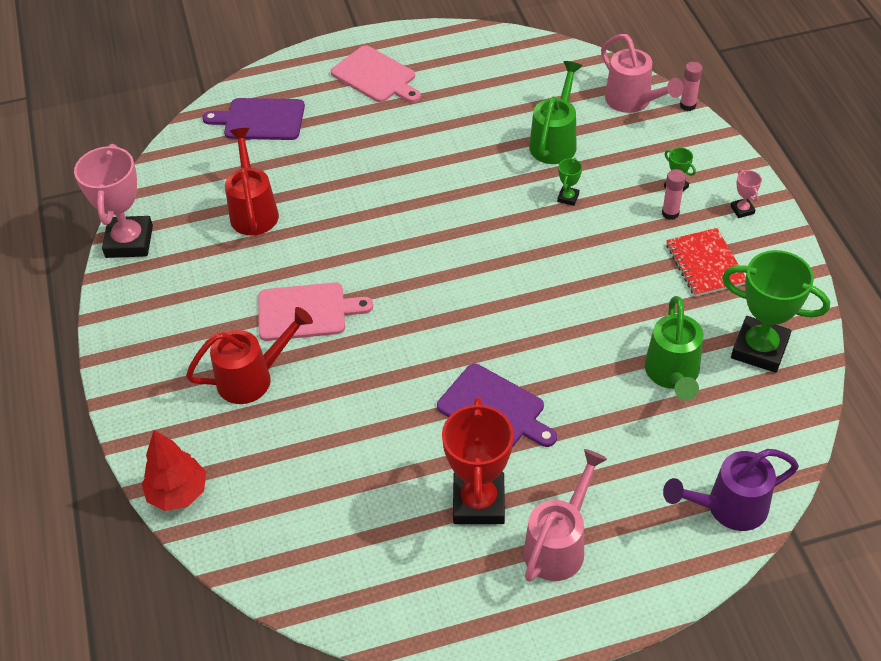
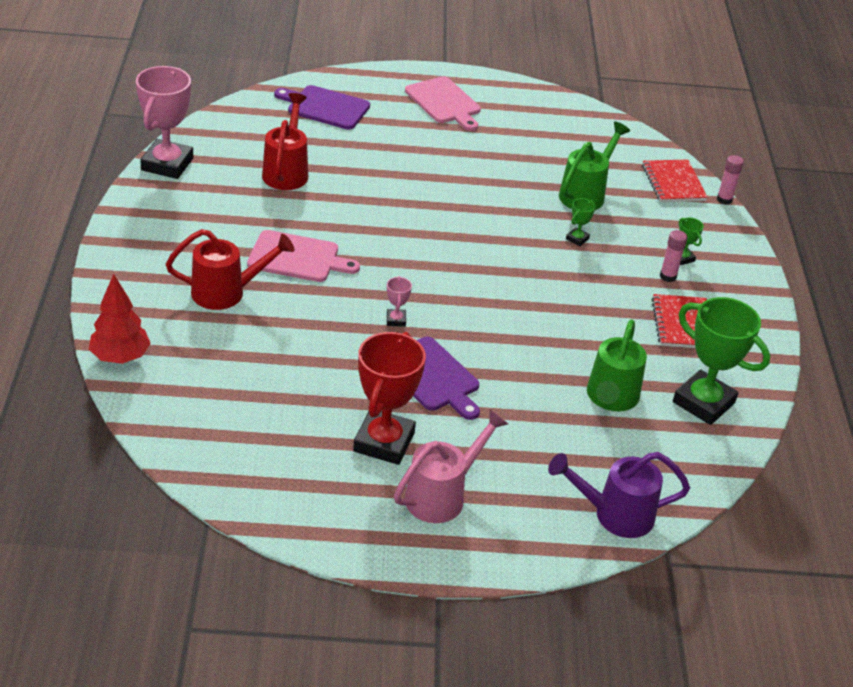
camera: 10 degrees right, 10 degrees down
pink watering can [601,34,684,113] -> red notebook [642,159,708,202]
pink trophy [731,170,762,218] -> pink trophy moved to [387,276,412,327]

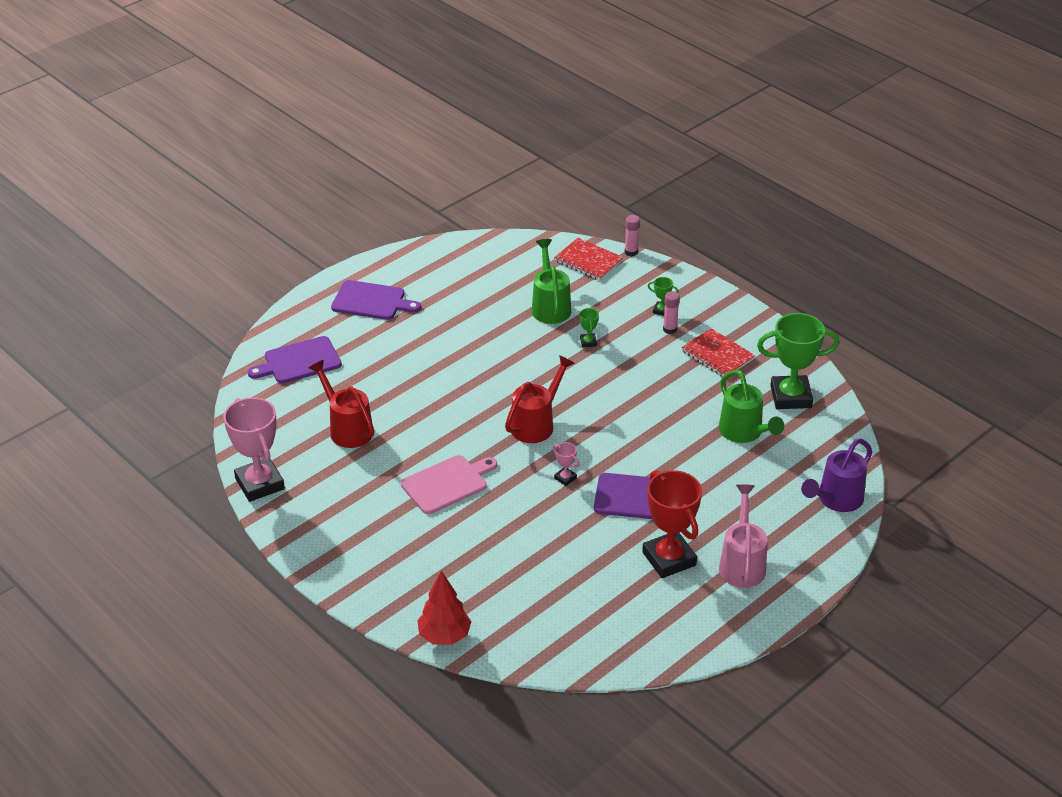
camera: 40 degrees left, 0 degrees up
red watering can [166,229,295,310] -> red watering can moved to [505,355,575,443]
pink cutting board [405,76,481,131] -> purple cutting board [331,280,421,320]

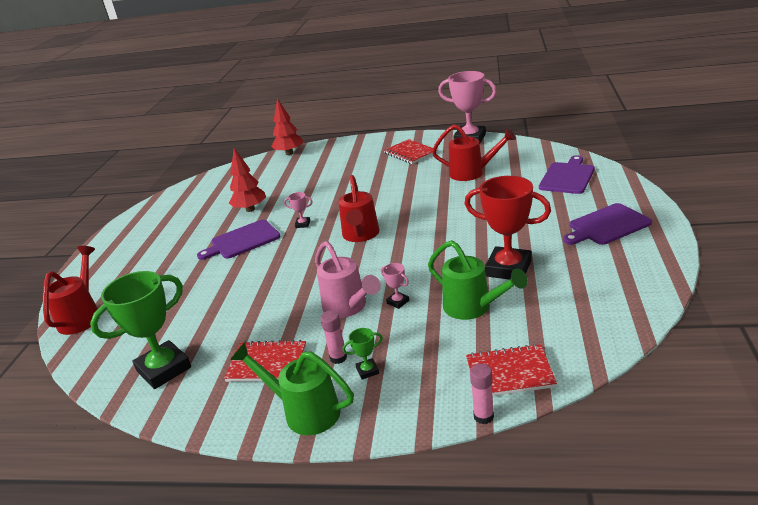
camera: 145 degrees right, 10 degrees down
pink cutting board [401,455,497,514] -> none
green trophy [579,308,599,348] -> pink trophy [381,263,409,309]
red trophy [642,470,702,578] -> red trophy moved to [464,176,551,280]
green watering can [719,370,784,443] -> green watering can moved to [230,343,354,435]
pink watering can [719,484,768,588] -> pink watering can moved to [315,241,381,318]
purple watering can [801,438,872,512] -> red watering can [43,246,100,335]
none -> red tree [229,148,266,212]
none -> red notebook [384,139,437,164]

